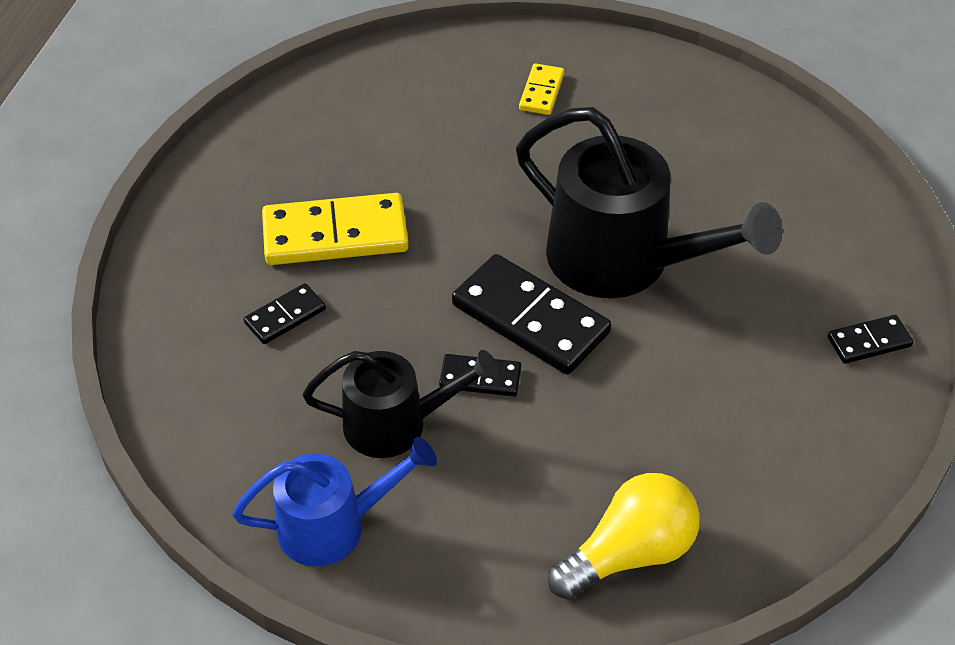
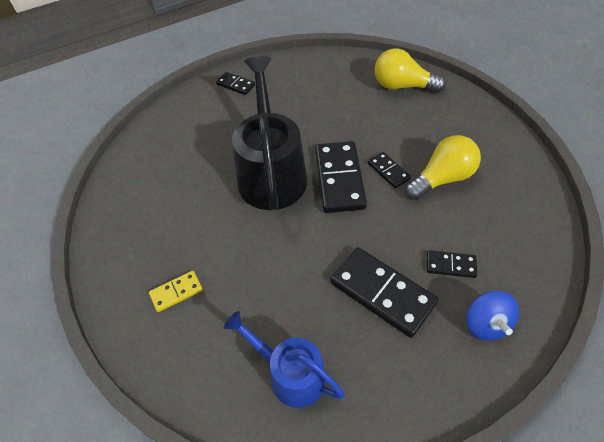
camera: 130 degrees left, 5 degrees up
blue watering can [232,437,437,566] -> blue watering can moved to [224,311,345,408]
yellow domino [262,193,409,265] -> black domino [330,247,438,338]
black watering can [303,350,499,458] -> yellow light bulb [405,135,481,200]
none -> blue spinning top [466,291,519,341]

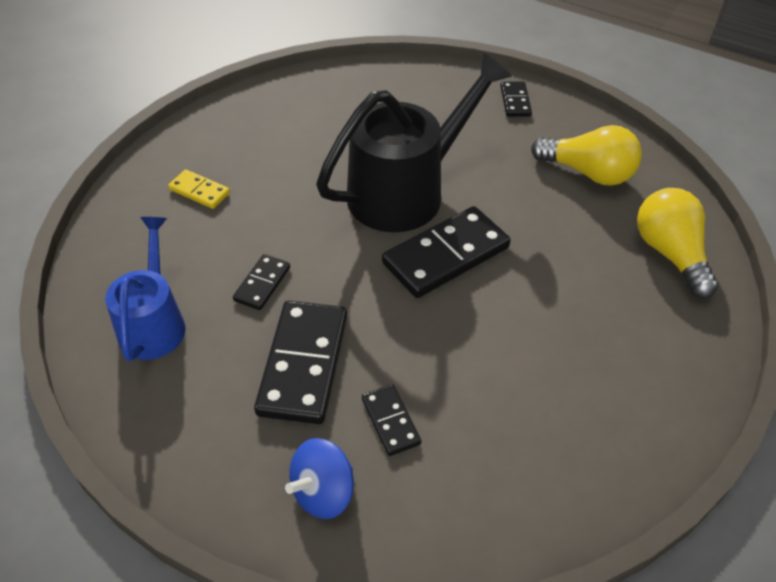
camera: 55 degrees right, 5 degrees down
black domino [368,152,411,188] -> black domino moved to [233,254,290,310]
yellow light bulb [405,135,481,200] -> yellow light bulb moved to [531,125,642,186]

